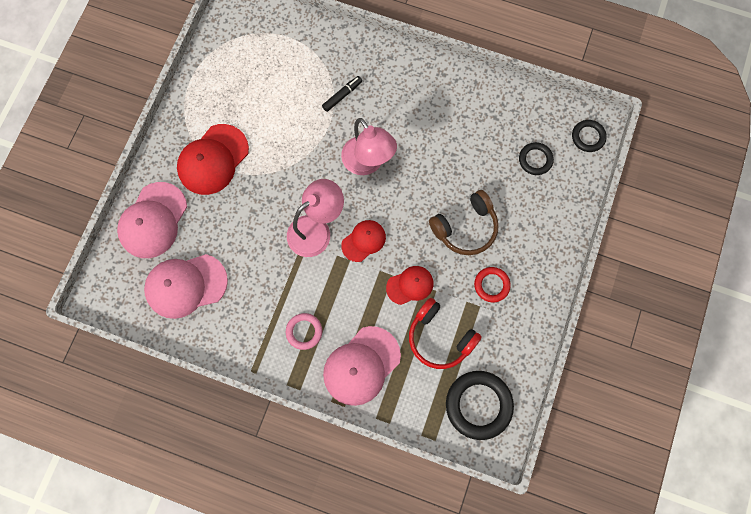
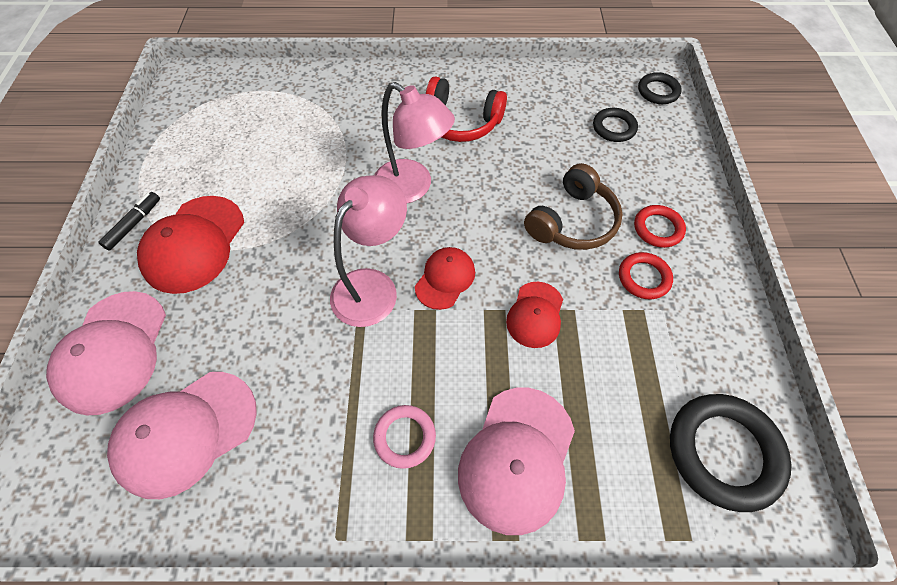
camera: 20 degrees left, 15 degrees down
black marker [322,76,362,112] -> black marker moved to [98,192,160,251]
red cap [386,266,433,305] -> red cap turned 150 degrees clockwise [506,282,563,348]
red headphones [409,298,482,369] -> red headphones moved to [426,77,507,142]
none -> red ring [634,205,686,248]

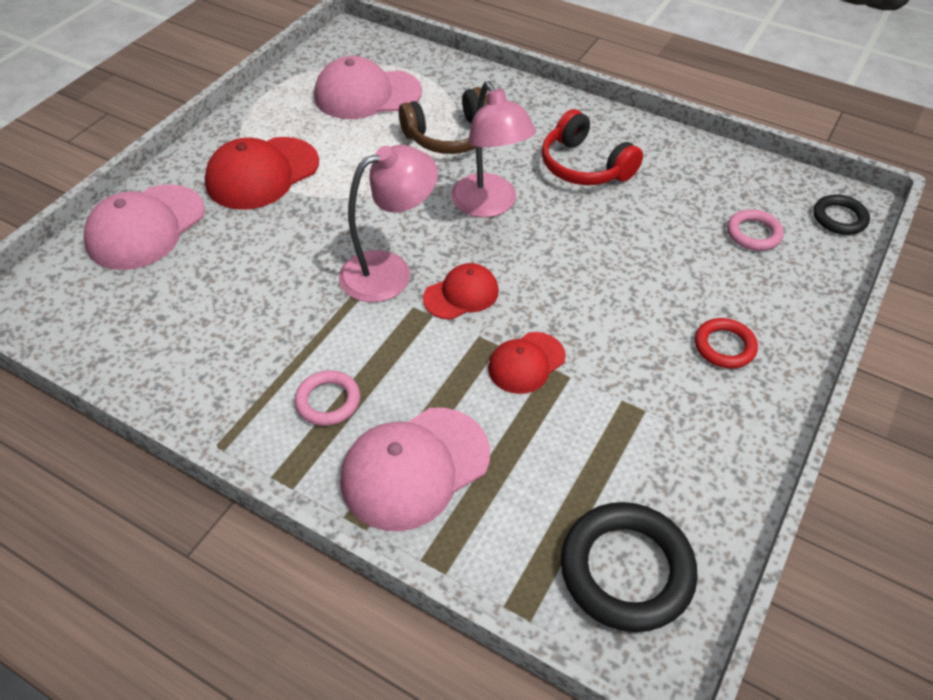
camera: 30 degrees right, 10 degrees down
black marker [98,192,160,251] -> none
pink cap [107,372,257,499] -> pink cap moved to [314,56,422,119]
brown headphones [524,163,623,250] -> brown headphones moved to [399,87,487,154]
black ring [593,108,638,142] -> pink ring [727,209,784,251]
red ring [619,252,673,299] -> none

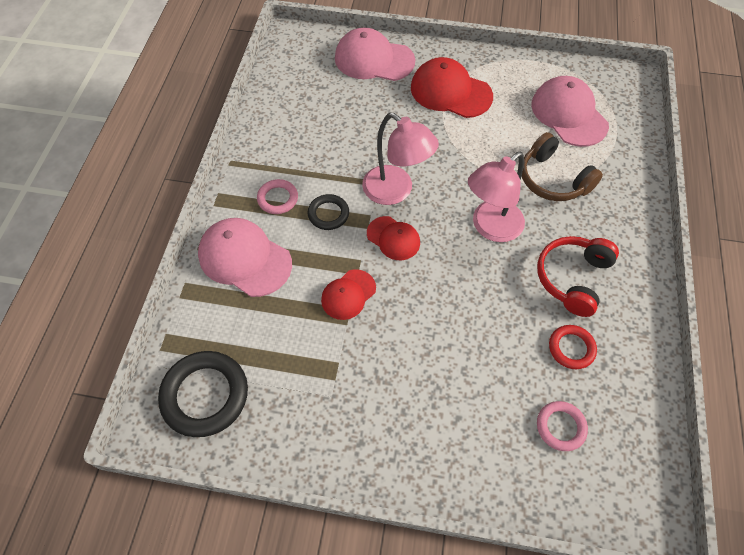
camera: 70 degrees right, 10 degrees up
red cap [488,332,566,394] -> red cap turned 75 degrees counterclockwise [321,269,376,320]
red ring [695,318,758,369] -> red ring moved to [549,325,597,369]
black ring [813,195,870,235] -> black ring moved to [307,194,349,230]

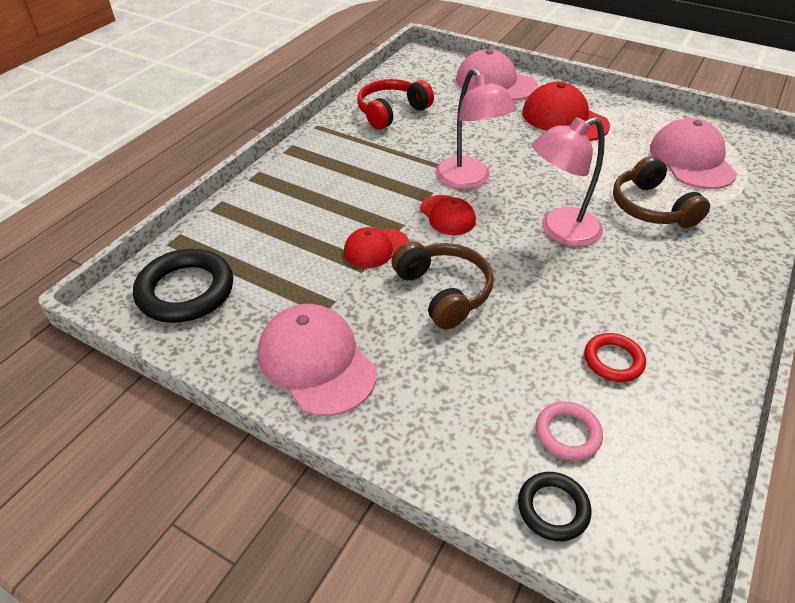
camera: 20 degrees right, 15 degrees down
pink cap [198,218,292,297] -> pink cap moved to [258,304,377,416]
pink ring [257,179,298,214] -> none
black ring [307,194,349,230] -> black ring moved to [518,472,591,541]
red headphones [537,236,619,317] -> red headphones moved to [357,79,434,130]
none -> brown headphones [392,242,494,329]

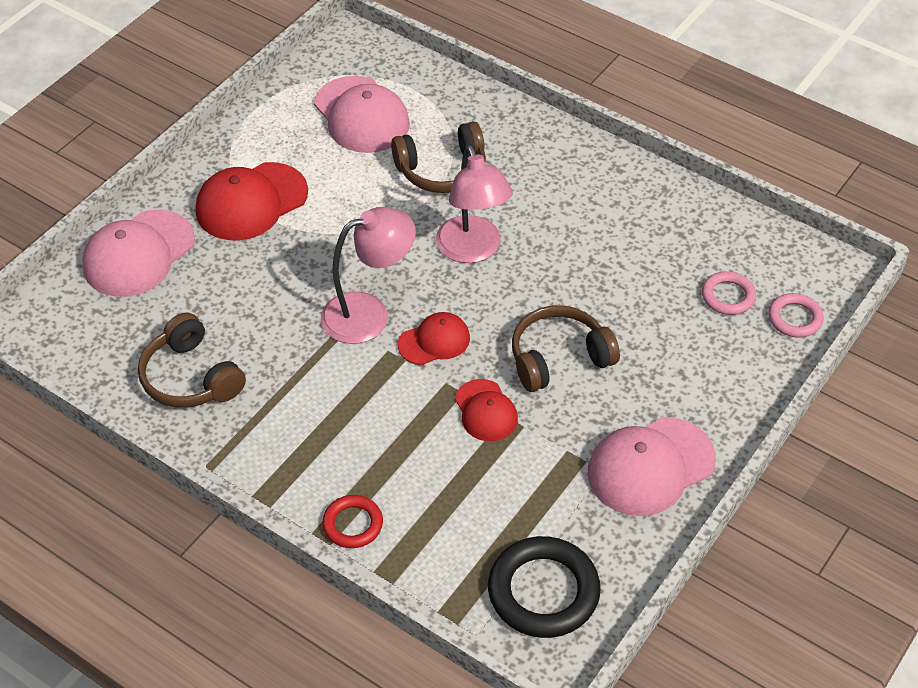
camera: 85 degrees left, 5 degrees up
red headphones [357,79,434,130] -> brown headphones [138,312,246,408]
black ring [518,472,591,541] -> pink ring [768,293,824,338]
red ring [584,333,646,382] -> red ring moved to [322,495,383,548]
pink cap [650,118,737,189] -> pink cap turned 120 degrees counterclockwise [314,76,410,153]

